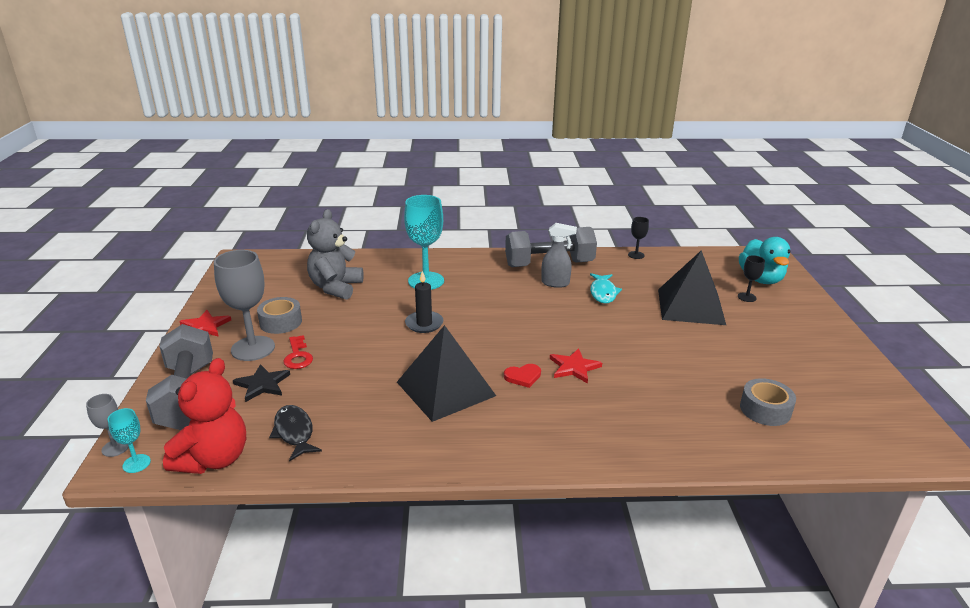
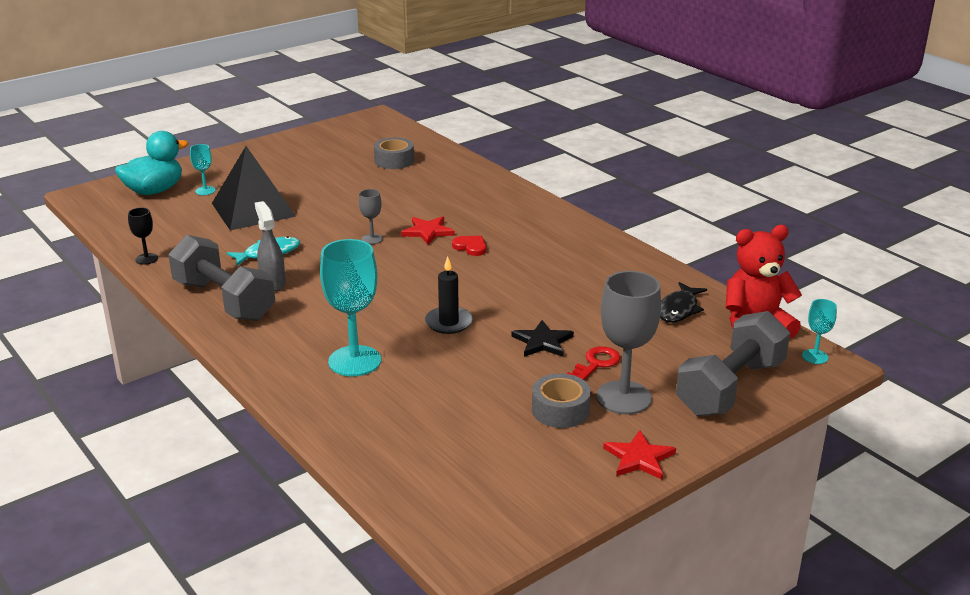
camera: 125 degrees left, 0 degrees up
grey goblet [86,394,129,457] -> grey goblet moved to [359,189,383,244]
black star [233,364,290,402] -> black star moved to [511,320,574,357]
grey teddy bear [307,209,364,300] -> none
black pyramid [397,325,496,422] -> none
black goblet [738,255,765,302] -> turquoise goblet [190,144,216,195]

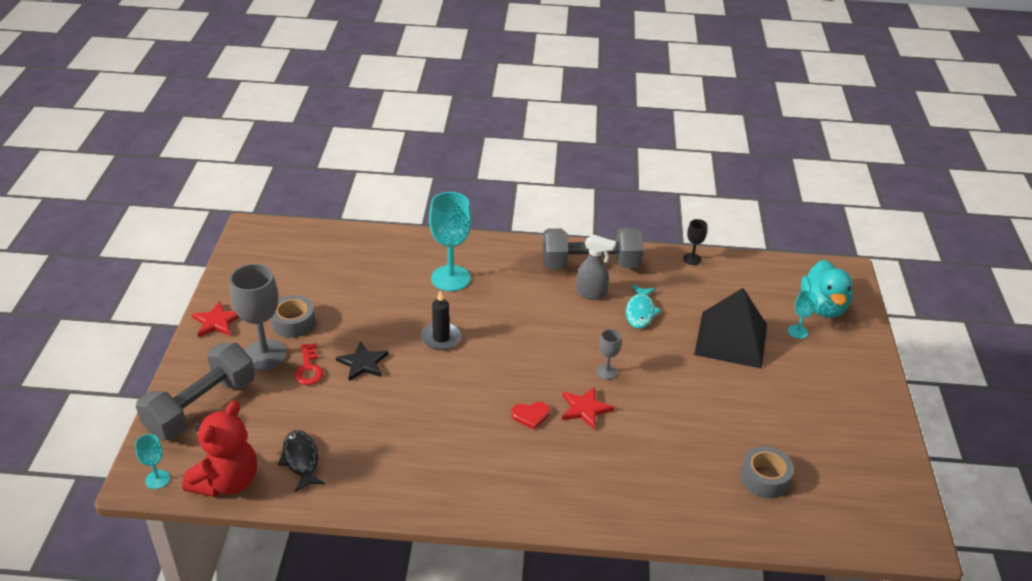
camera: 130 degrees right, 10 degrees up
grey dumbbell [676,311,790,416] -> grey dumbbell turned 45 degrees clockwise [136,343,255,440]

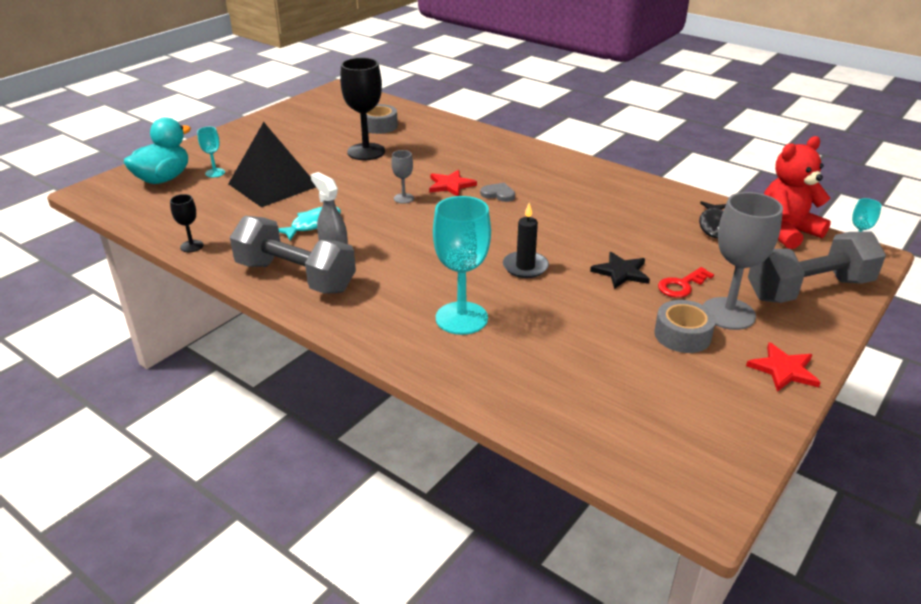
camera: 145 degrees left, 5 degrees down
red key [294,343,324,385] -> red key turned 150 degrees counterclockwise [658,267,714,298]
red heart [511,402,550,430] -> grey heart [480,183,515,202]
none -> black goblet [340,58,385,160]

